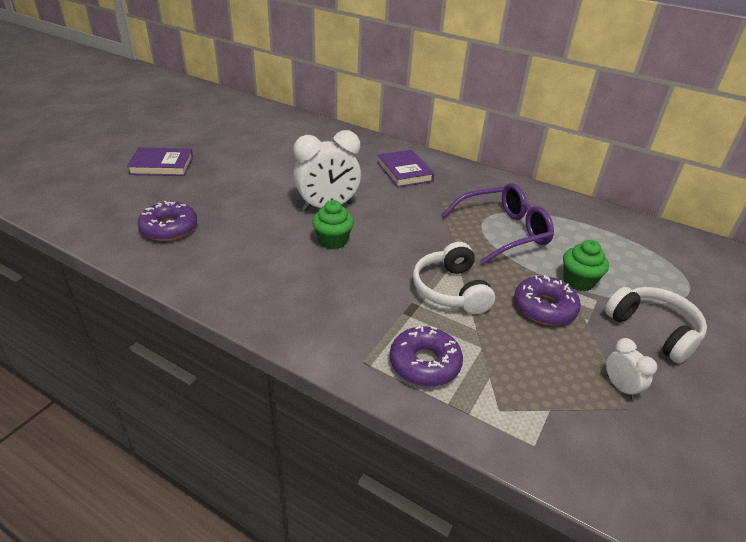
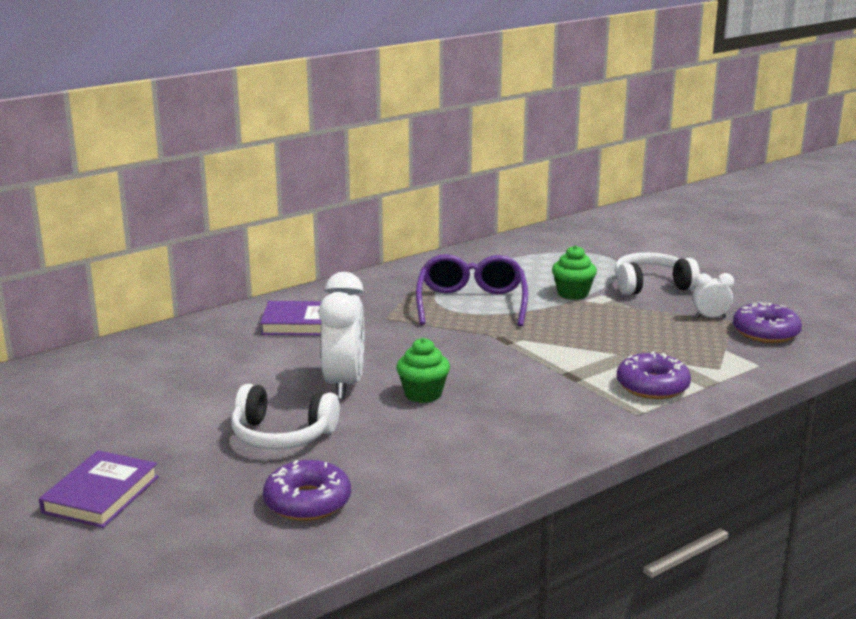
camera: 65 degrees left, 15 degrees down
white headphones [413,242,495,314] -> white headphones moved to [231,384,340,449]
purple donut [514,275,581,325] -> purple donut moved to [733,301,802,343]

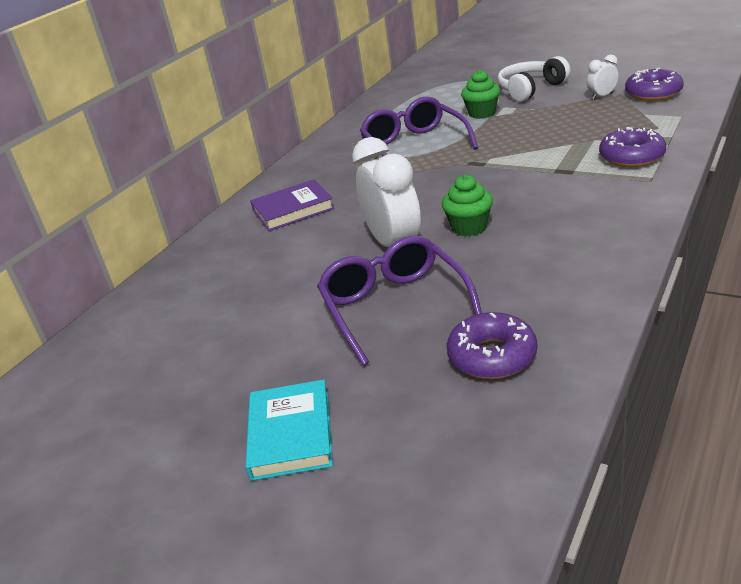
camera: 20 degrees left, 10 degrees up
purple book [39,450,159,528] -> turquoise book [245,379,333,481]
white headphones [231,384,340,449] -> purple glasses [317,235,482,366]

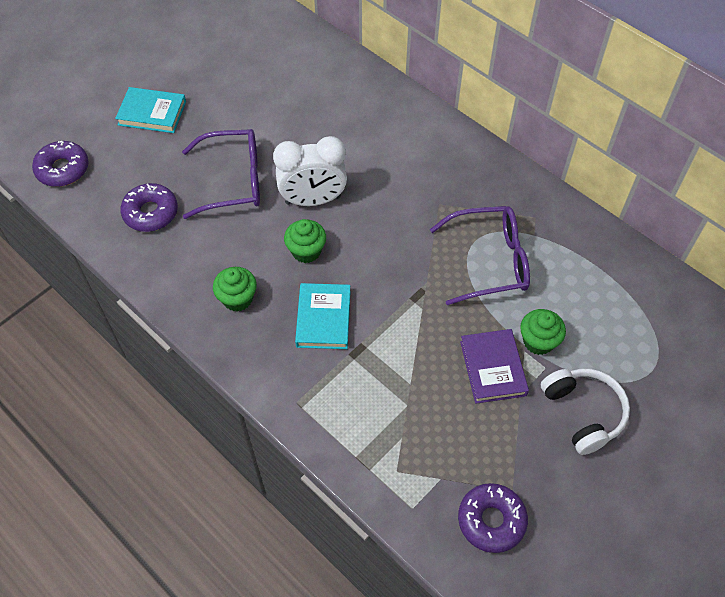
camera: 100 degrees right, 25 degrees up
purple book [250,180,335,231] -> purple book moved to [460,329,529,404]
white clock [587,54,618,100] -> none
purple donut [599,127,666,167] -> purple donut moved to [32,141,89,187]
none -> green cupcake [213,267,257,312]
none -> turquoise book [295,283,351,349]

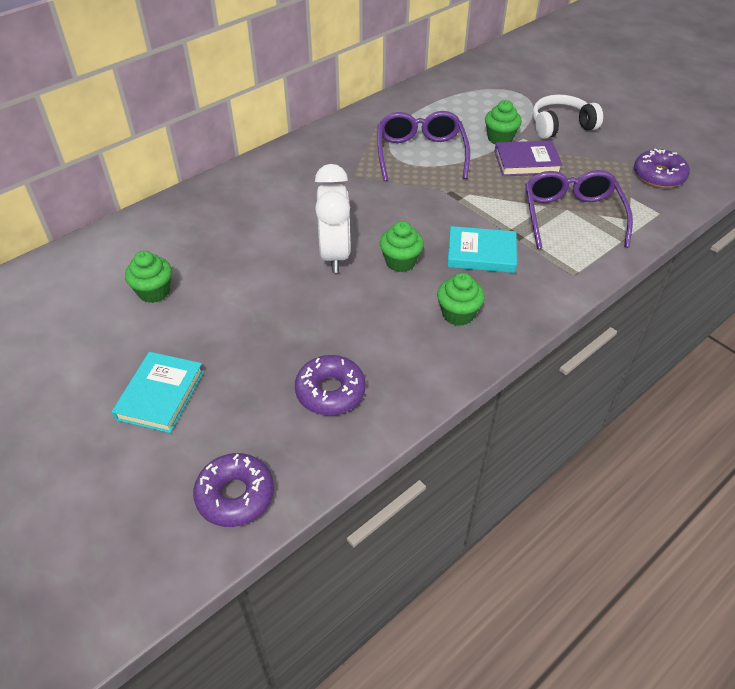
camera: 85 degrees left, 10 degrees down
purple glasses [182,129,260,219] -> purple glasses moved to [525,170,633,249]
none -> green cupcake [125,251,172,303]

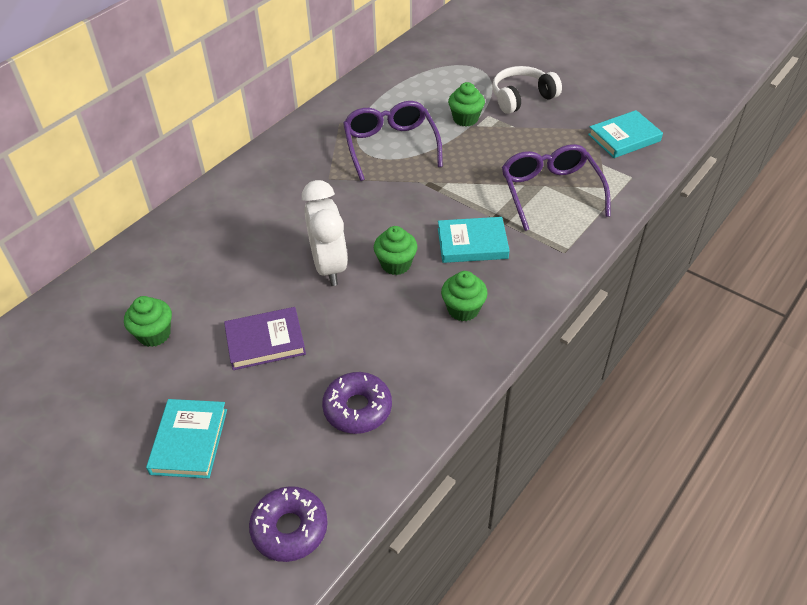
camera: 10 degrees left, 0 degrees up
purple book [495,140,563,176] -> purple book moved to [224,307,306,370]
purple donut [634,149,690,188] -> turquoise book [588,110,663,158]

